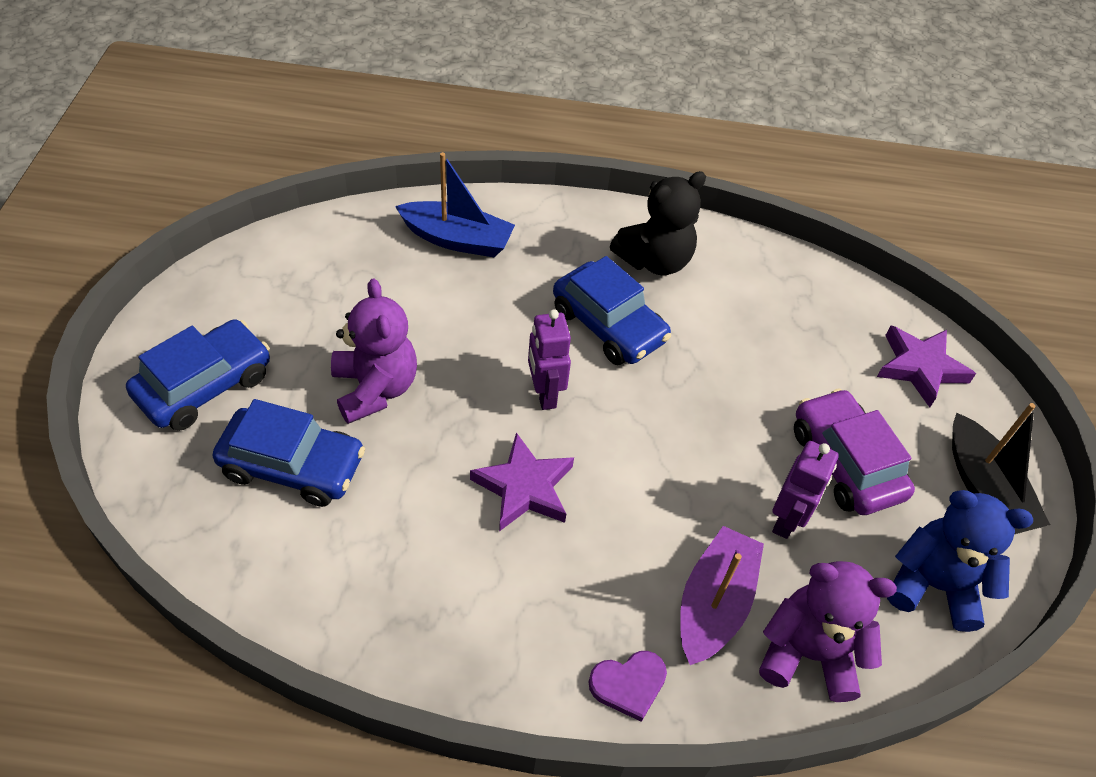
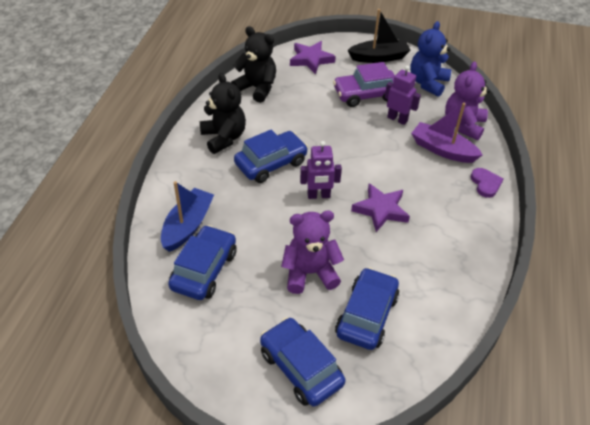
camera: 80 degrees left, 5 degrees down
none -> blue car [168,225,237,300]
none -> black teddy bear [231,26,276,103]

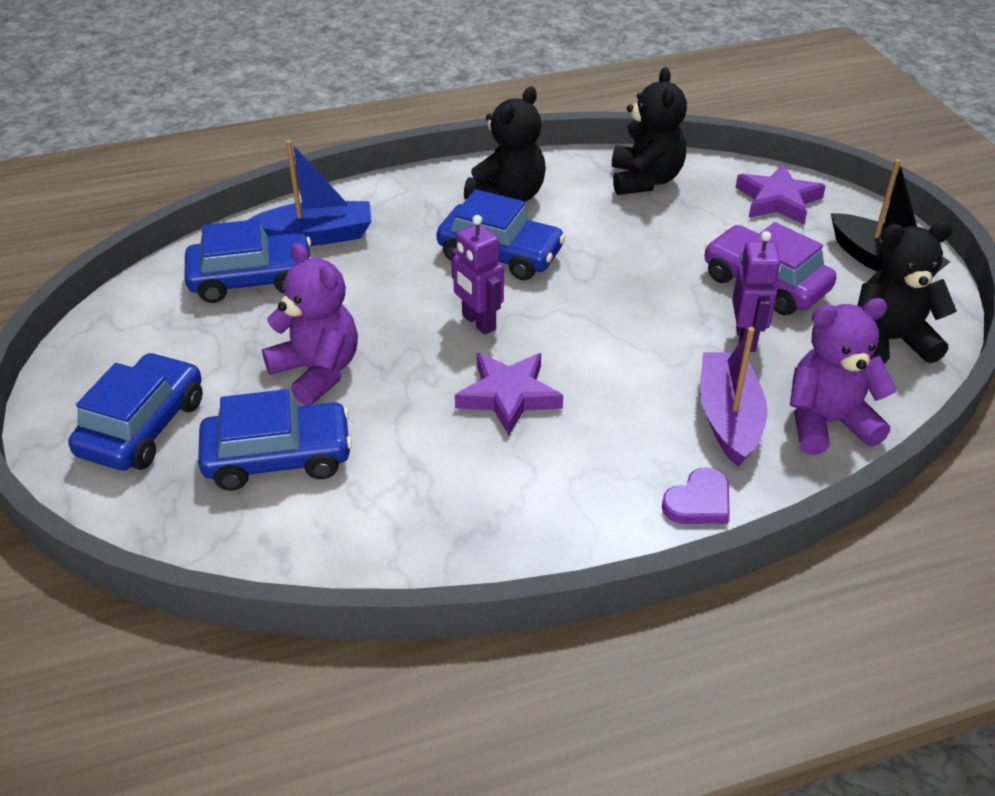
camera: 60 degrees right, 5 degrees down
blue teddy bear [410,21,451,97] -> black teddy bear [857,222,957,364]

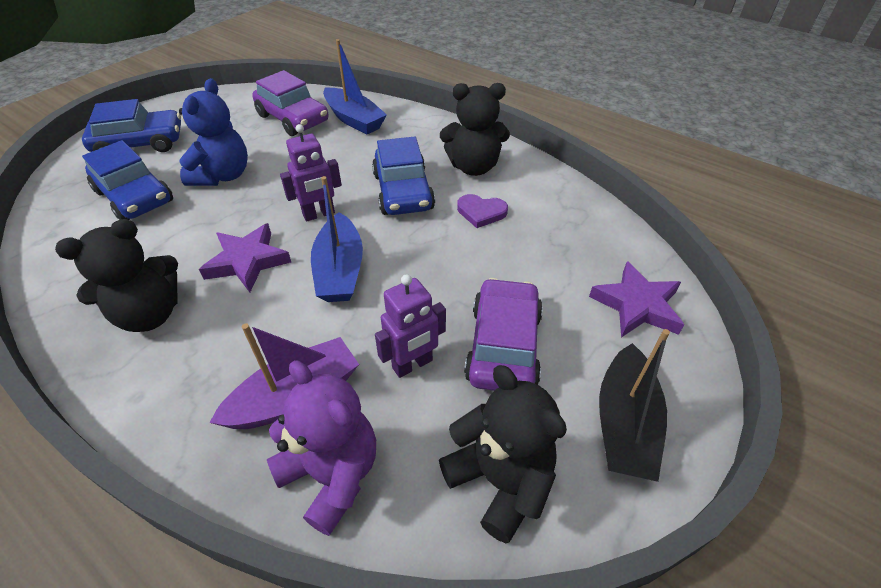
camera: 55 degrees right, 5 degrees up
blue car [184,219,312,303] -> purple car [252,70,328,136]
purple teddy bear [262,243,358,406] -> blue teddy bear [179,78,248,186]
purple robot [451,215,504,335] -> purple robot turned 135 degrees counterclockwise [280,124,342,222]
black teddy bear [612,67,687,195] -> black teddy bear moved to [55,219,178,332]
purple heart [662,467,730,524] -> purple heart moved to [457,194,508,228]
none -> blue boat [311,176,363,302]

